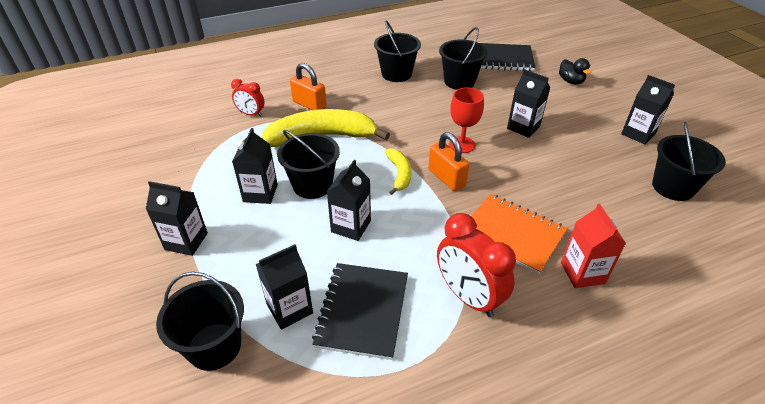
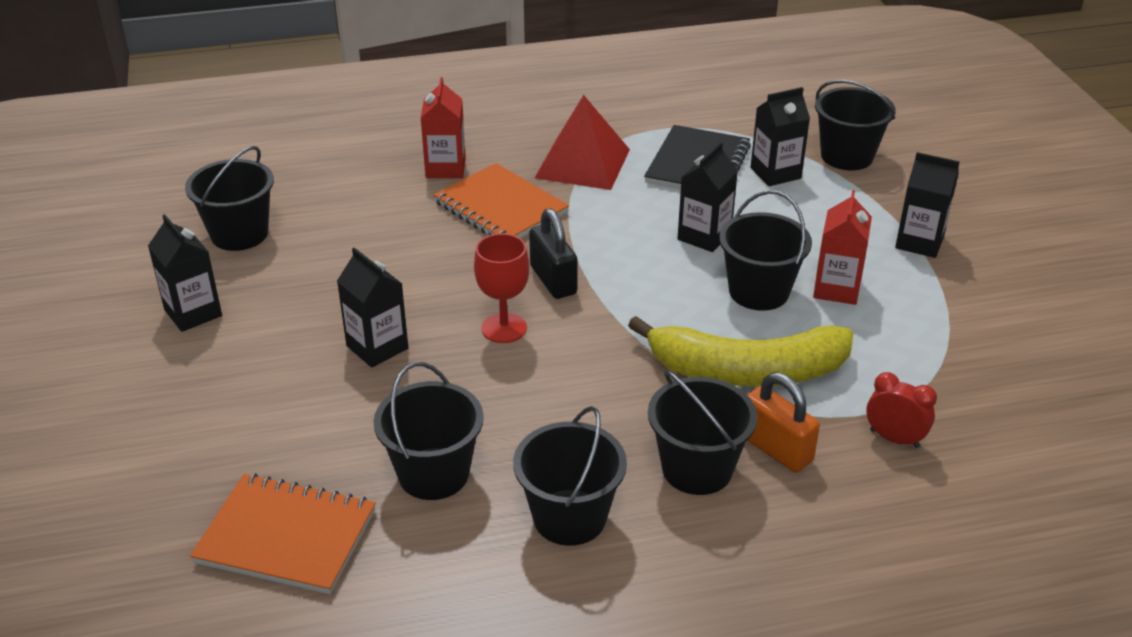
camera: 170 degrees left, 5 degrees down
black carton [232,128,278,204] -> red carton [813,190,872,305]
yellow banana [385,148,411,195] -> none
orange padlock [428,132,469,191] -> black padlock [529,208,578,299]
red clock [437,213,516,317] -> red pyramid [535,95,630,190]
black notebook [480,43,536,71] -> orange notebook [190,473,376,594]
black duck [559,58,591,84] -> none
none -> black bucket [648,370,757,495]

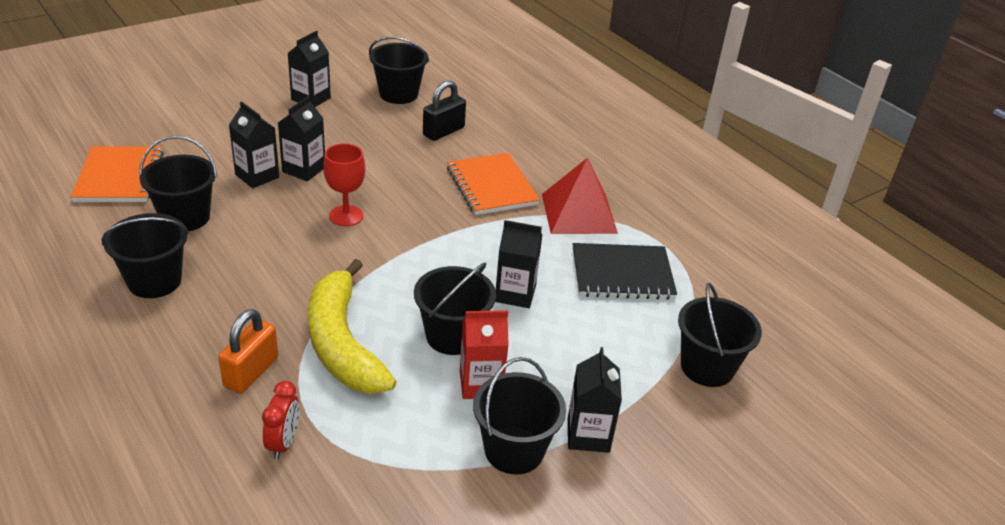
camera: 65 degrees right, 0 degrees up
red carton [421,77,466,178] -> none
orange notebook [433,163,569,238] -> orange notebook turned 45 degrees counterclockwise [447,153,540,215]
black padlock [529,208,578,299] -> black padlock moved to [423,80,466,141]
black bucket [648,370,757,495] -> black bucket moved to [473,357,566,474]
black carton [751,87,810,186] -> black carton moved to [229,102,279,188]

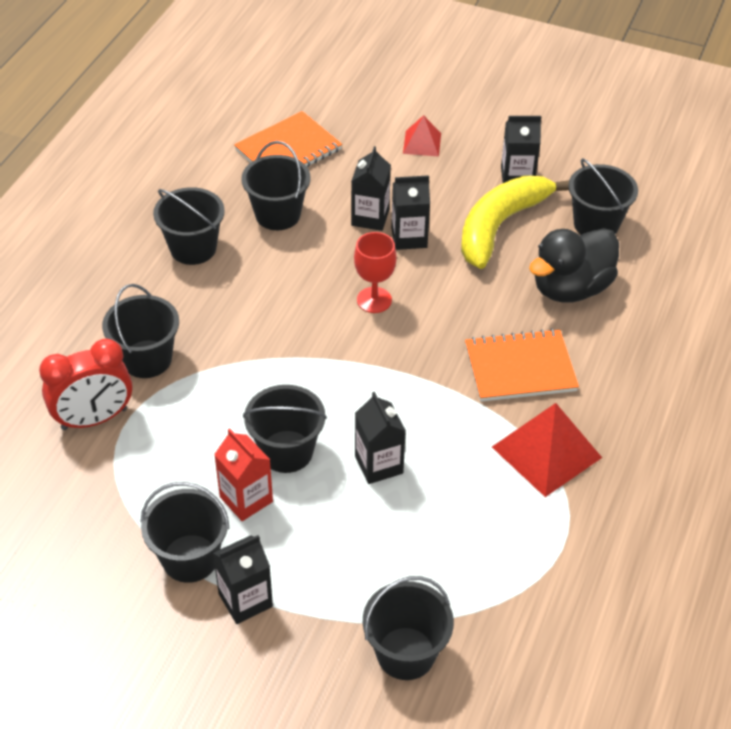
camera: 60 degrees right, 10 degrees up
orange padlock [218,309,278,394] -> black bucket [102,284,179,378]
red clock [262,381,299,459] -> red clock [39,338,132,430], size x1.75
yellow banana [308,259,397,394] -> yellow banana moved to [461,175,569,269]
black padlock [423,80,466,141] -> black duck [529,228,619,303]
orange notebook [447,153,540,215] -> orange notebook turned 45 degrees clockwise [465,328,579,402]
black notebook [573,243,677,300] -> none
none -> red pyramid [403,115,441,157]

